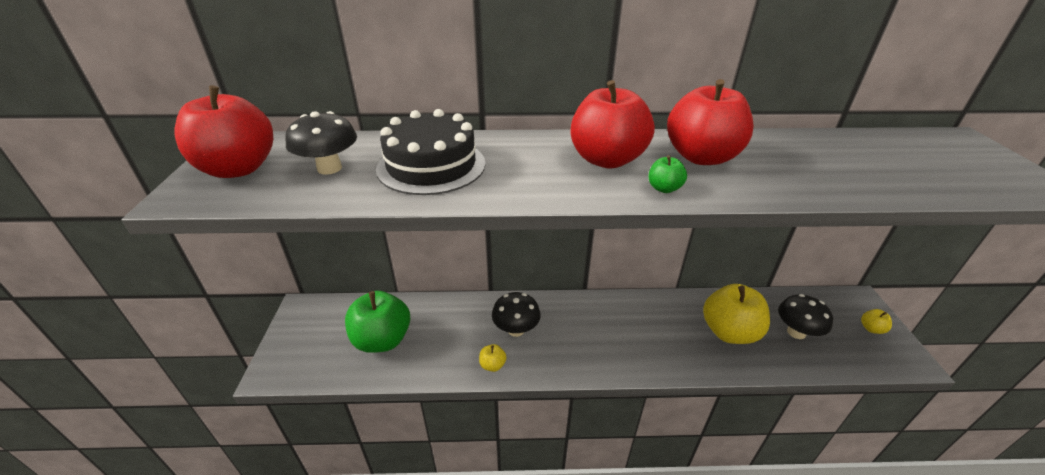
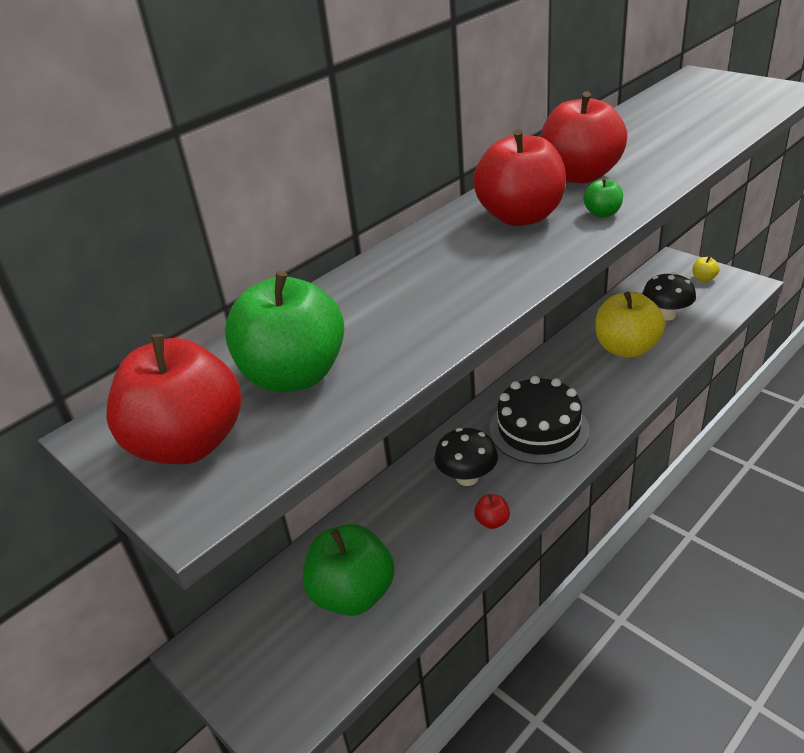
camera: 40 degrees left, 0 degrees up
black mushroom [285,111,357,175] -> green apple [225,271,345,392]
black cake [376,109,486,195] -> black cake moved to [490,376,590,464]
yellow apple [479,344,507,372] -> red apple [474,494,510,529]

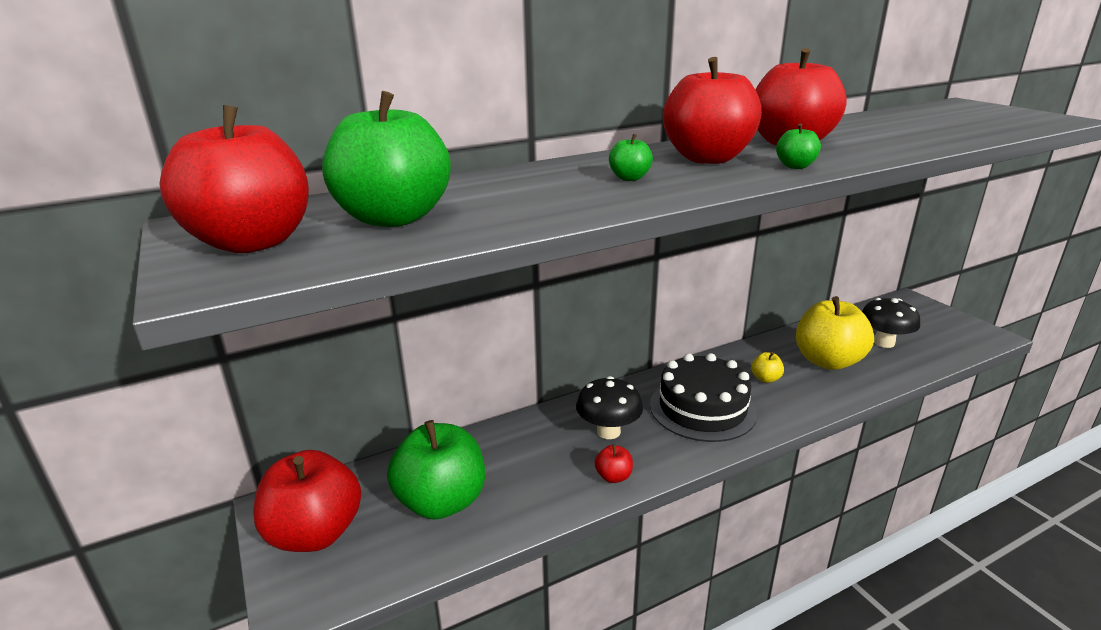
camera: 15 degrees right, 10 degrees down
yellow apple [693,256,720,282] -> yellow apple moved to [751,352,784,383]
none -> red apple [253,450,361,552]
none -> green apple [609,134,653,181]

